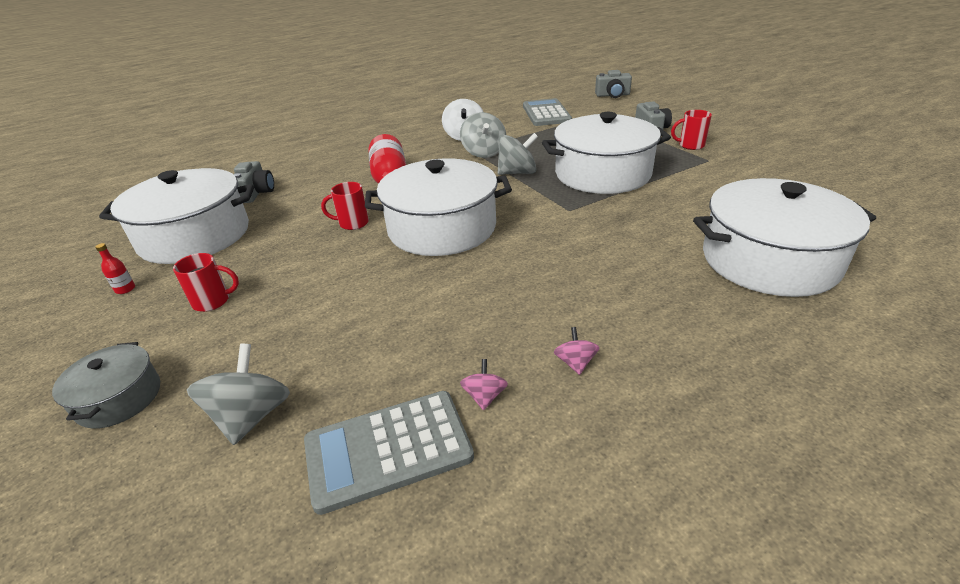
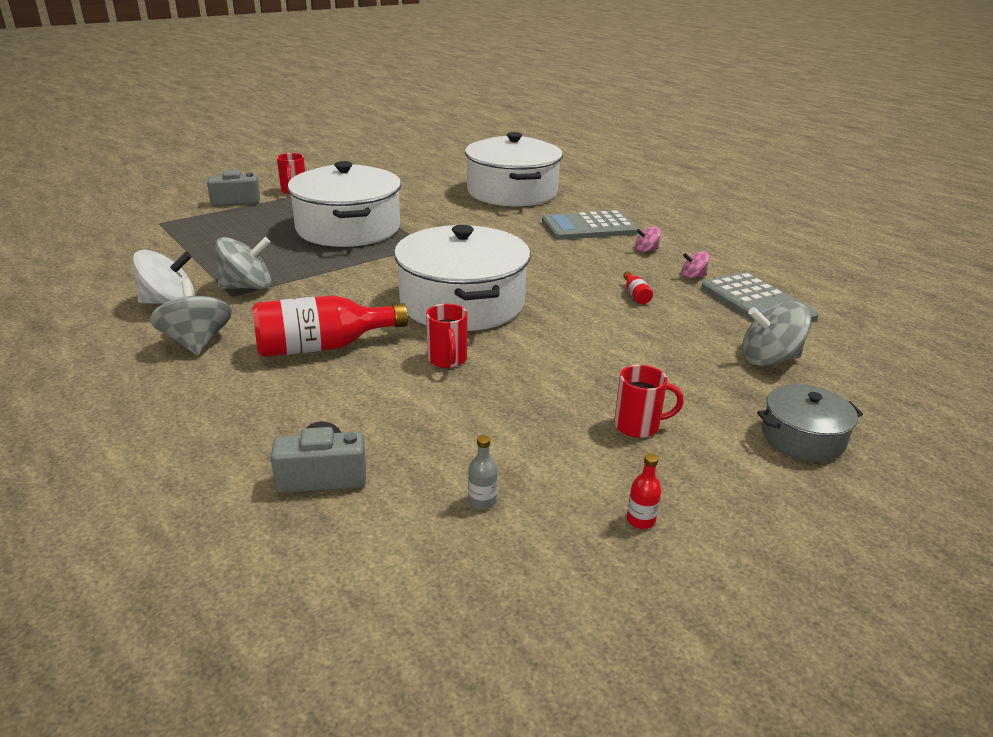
camera: 100 degrees left, 5 degrees down
white pot [99,168,254,264] -> grey bottle [468,435,498,510]
red mug [173,253,239,312] -> red mug turned 105 degrees clockwise [614,365,684,438]
grey spinning top [498,133,538,175] -> grey spinning top moved to [150,279,232,355]
grey calculator [523,98,572,126] -> grey calculator moved to [542,210,638,240]
grey camera [595,70,632,98] -> none
none -> red bottle [623,272,653,304]

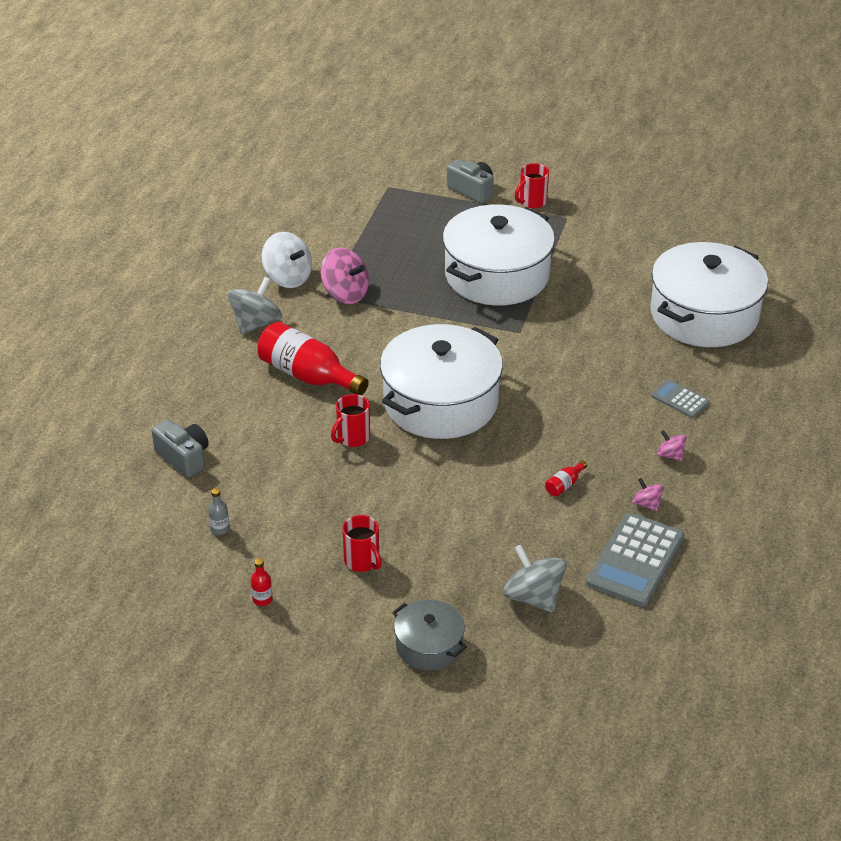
camera: 55 degrees right, 10 degrees up
grey spinning top [215,237,271,289] -> pink spinning top [321,248,369,304]
grey calculator [542,210,638,240] -> grey calculator [651,380,710,418], size x0.53

